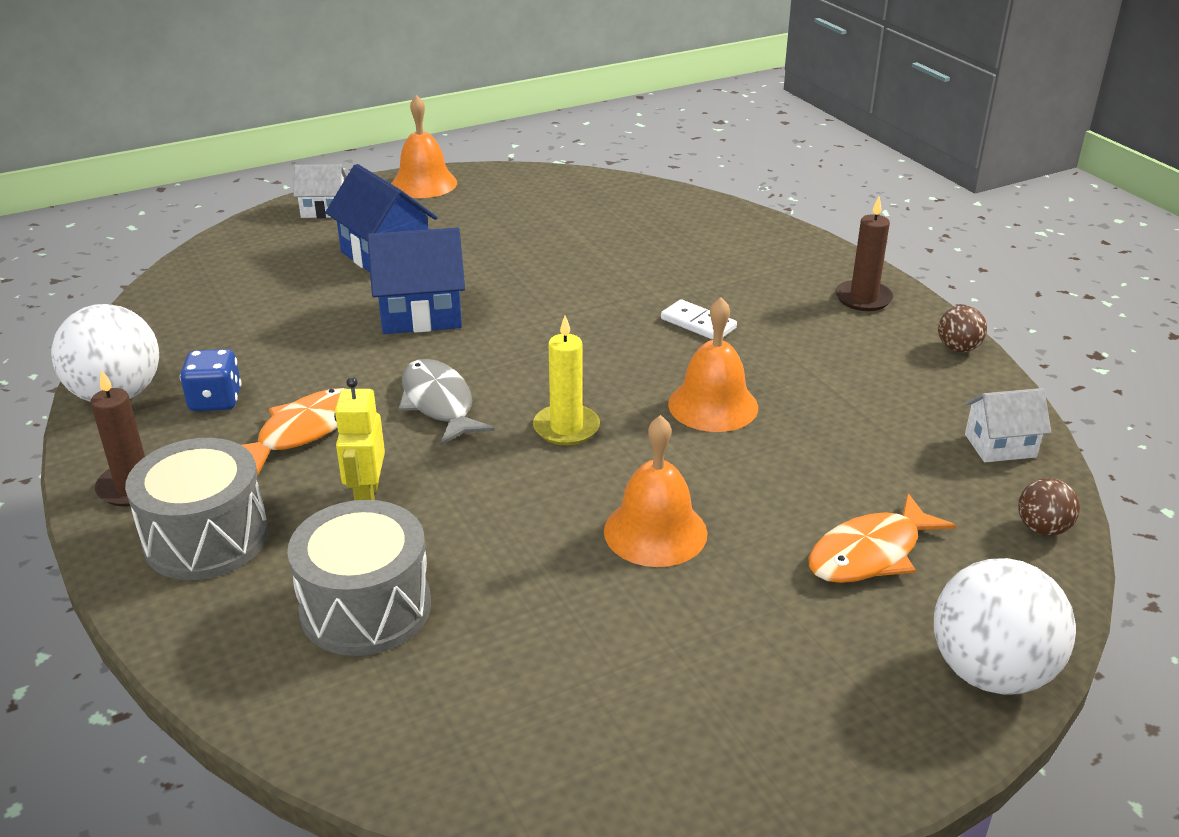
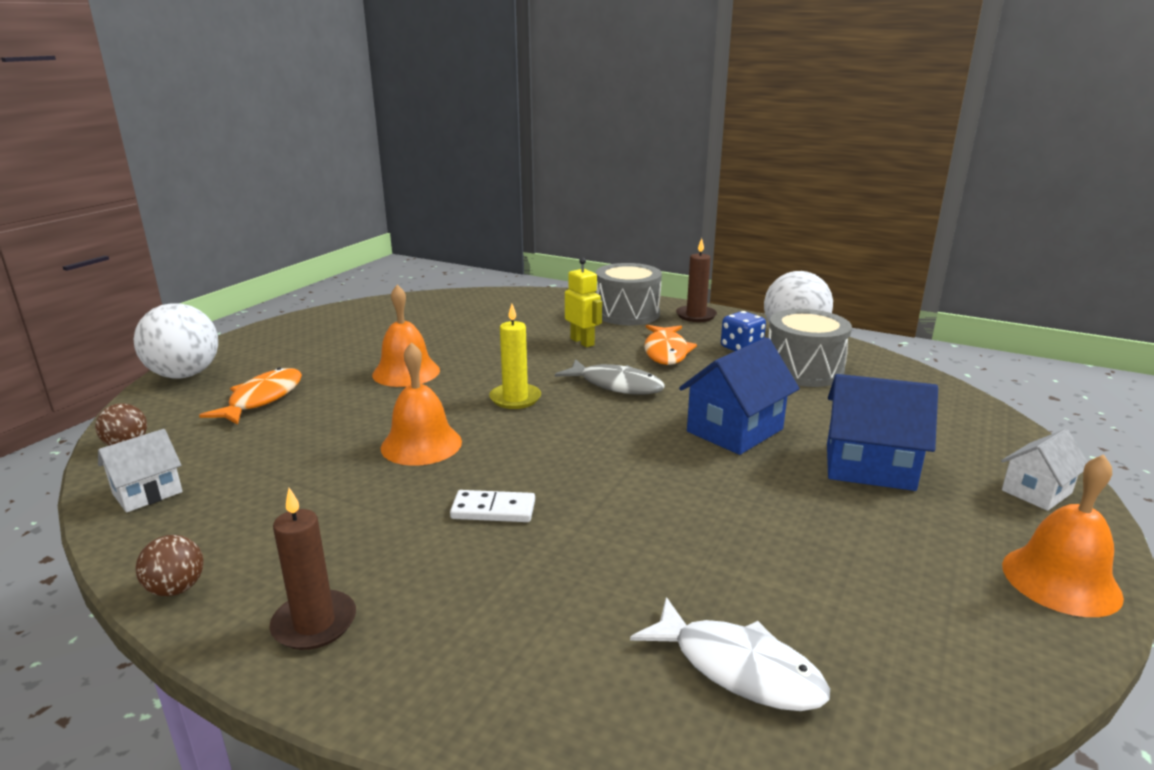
camera: 145 degrees right, 10 degrees down
grey drum [287,500,431,656] -> grey drum moved to [768,309,852,387]
none -> white fish [630,597,830,711]

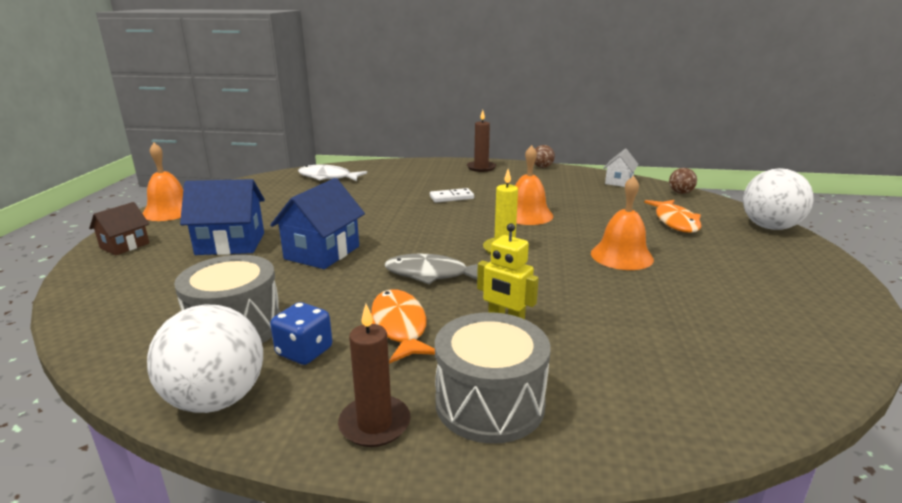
camera: 160 degrees right, 0 degrees up
white house [1001,429,1087,511] -> brown house [89,202,149,255]

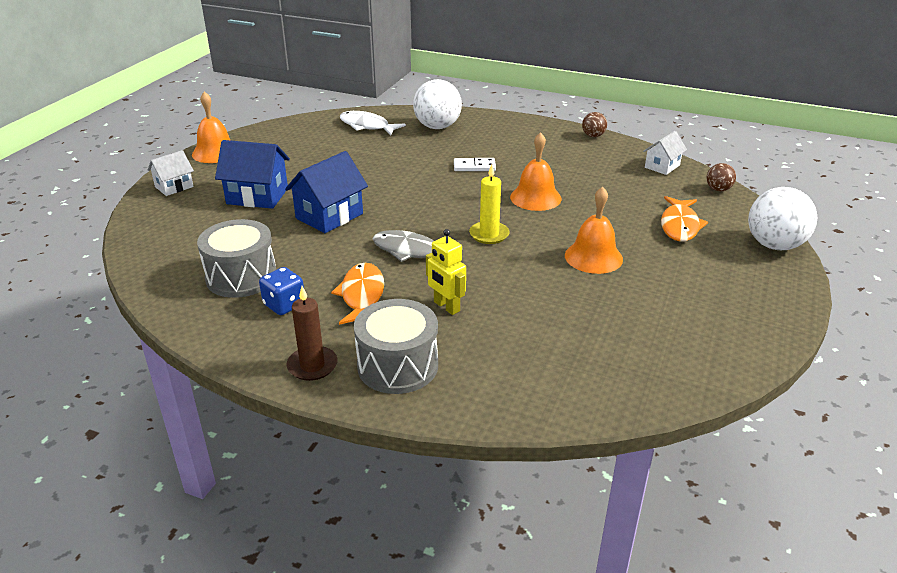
camera: 15 degrees right, 10 degrees up
brown house [89,202,149,255] -> white house [148,150,194,196]
white ball [147,305,263,413] -> white ball moved to [413,79,462,129]
brown candle [467,110,496,172] -> none

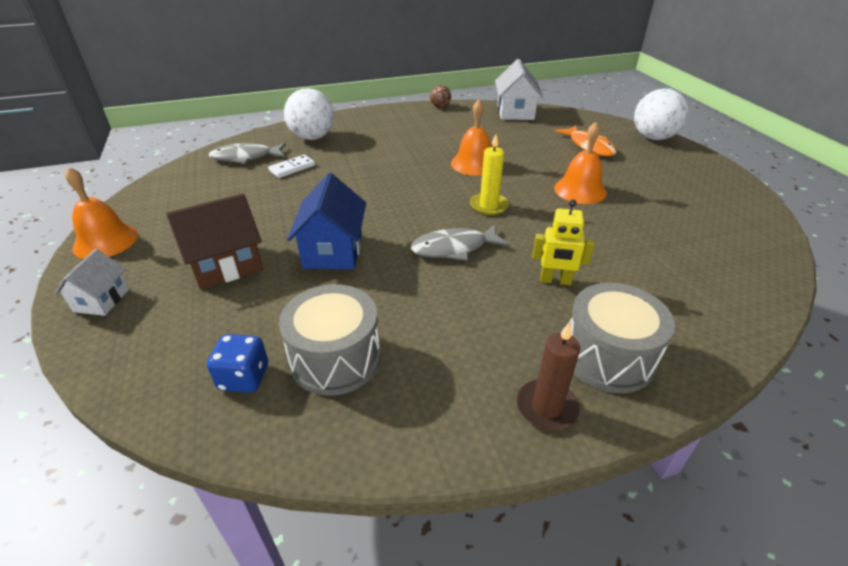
camera: 40 degrees left, 5 degrees up
blue house [215,140,290,209] -> brown house [166,193,263,290]
blue dice [259,267,304,315] -> blue dice moved to [207,334,268,393]
orange fish [331,263,384,325] -> none
white fish [340,111,406,135] -> grey fish [209,143,286,164]
white domino [454,158,496,171] -> white domino moved to [268,155,315,178]
white house [643,131,687,175] -> white house [495,59,544,120], size x1.64
brown ball [707,163,736,191] -> none

